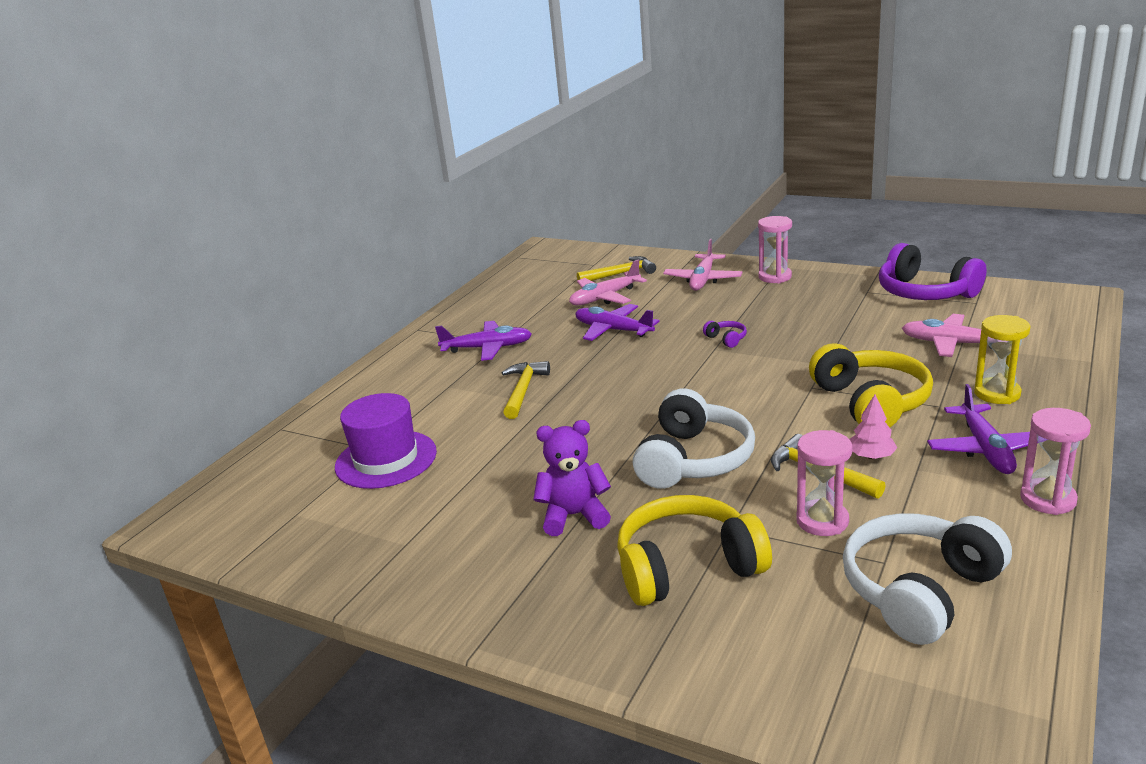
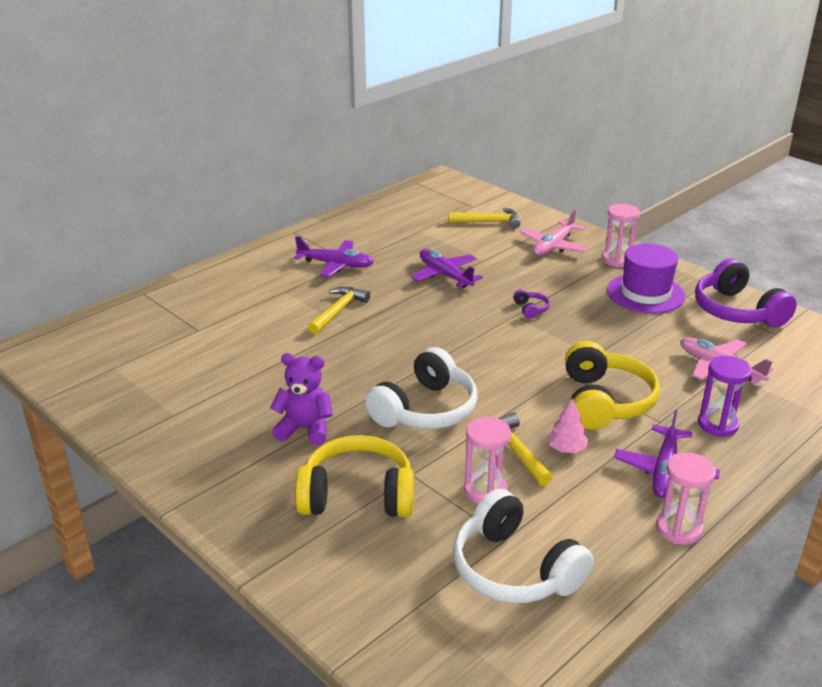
camera: 15 degrees right, 5 degrees up
purple hat [335,393,437,489] -> purple hat moved to [607,243,685,314]
pink plane [569,260,647,305] -> none
white headphones [843,513,1012,645] -> white headphones turned 105 degrees counterclockwise [453,489,593,604]
yellow hourglass [974,315,1031,404] -> purple hourglass [698,356,752,437]

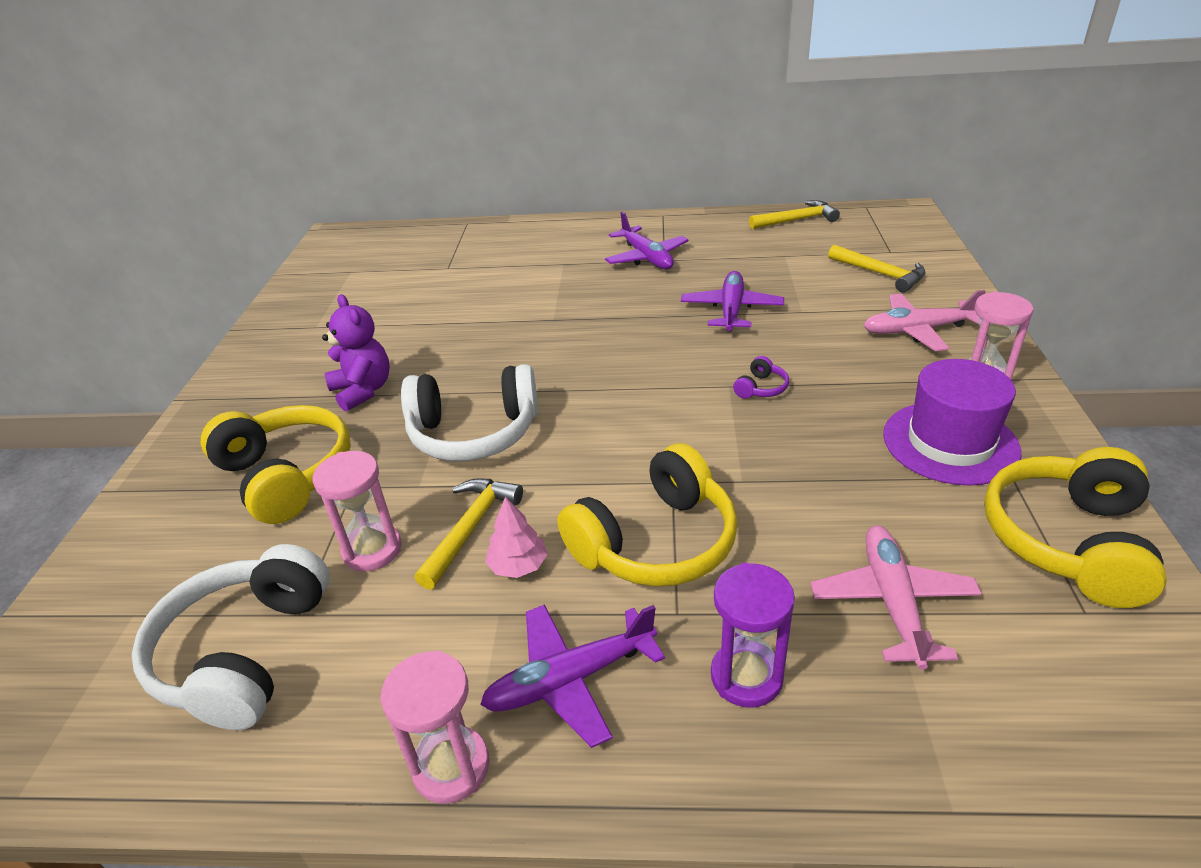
camera: 50 degrees right, 5 degrees up
yellow hammer [308,287,370,334] -> yellow hammer moved to [749,200,840,229]
purple headphones [695,258,797,328] -> yellow headphones [984,447,1167,608]

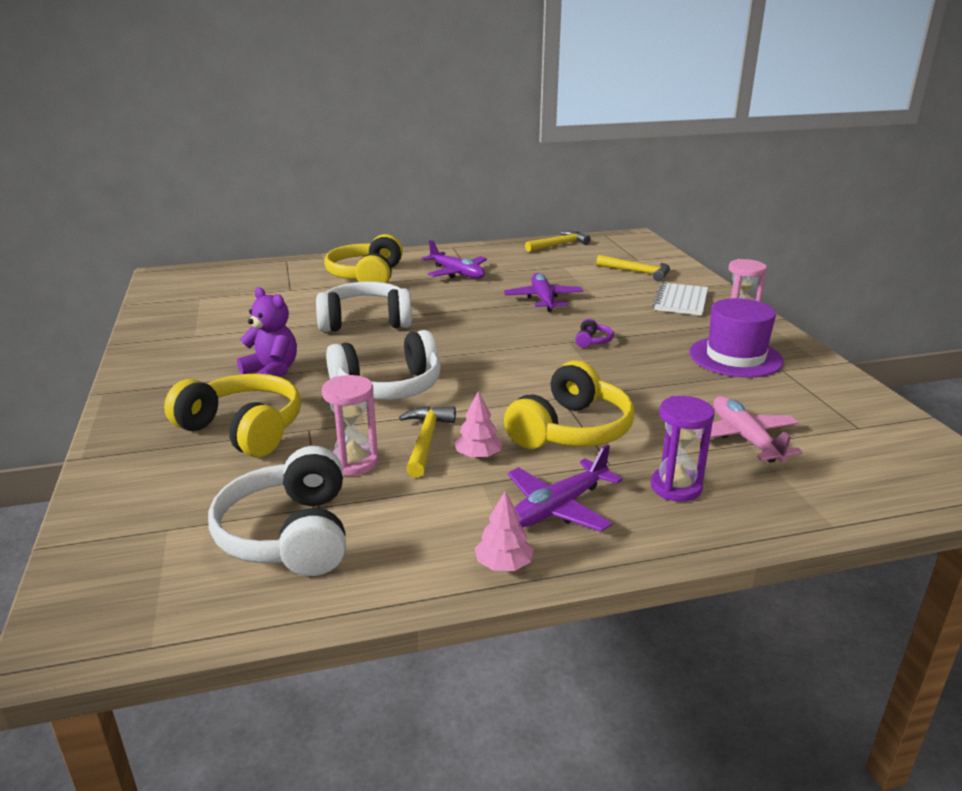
camera: 20 degrees left, 10 degrees down
pink hourglass [380,650,489,804] -> pink tree [475,491,534,571]
pink plane [863,290,986,351] -> white notebook [653,282,708,316]
yellow headphones [984,447,1167,608] -> yellow headphones moved to [324,234,403,283]
none -> white headphones [316,282,412,332]

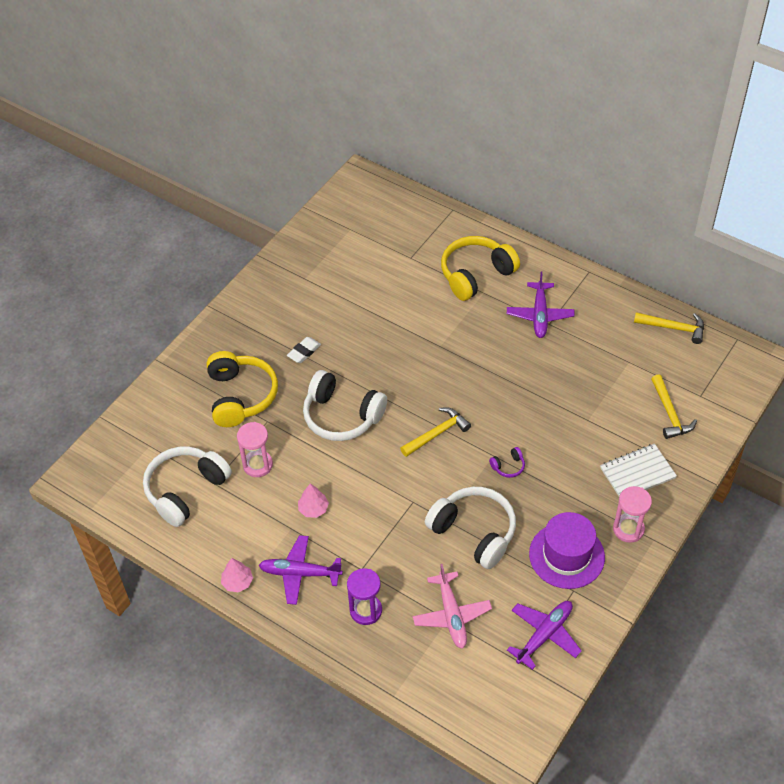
camera: 50 degrees right, 25 degrees up
purple teddy bear [237,287,297,377] -> white eraser [287,337,321,363]
white headphones [316,282,412,332] -> white headphones moved to [425,487,516,569]
yellow hammer [399,406,456,478] -> yellow hammer moved to [400,407,471,457]
purple plane [504,273,583,312] -> purple plane moved to [507,601,582,670]
yellow headphones [504,360,634,449] -> none
pink plane [698,396,803,463] -> pink plane turned 135 degrees clockwise [413,564,492,649]

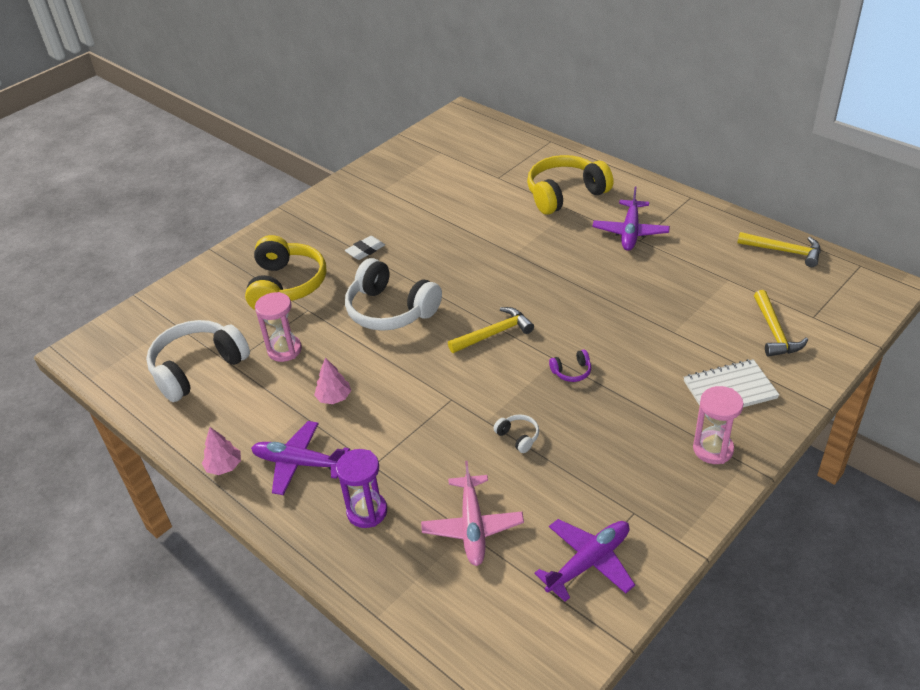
camera: 10 degrees right, 10 degrees down
white headphones [425,487,516,569] -> white headphones [493,414,539,453], size x0.41
purple hat [529,512,605,589] -> none

